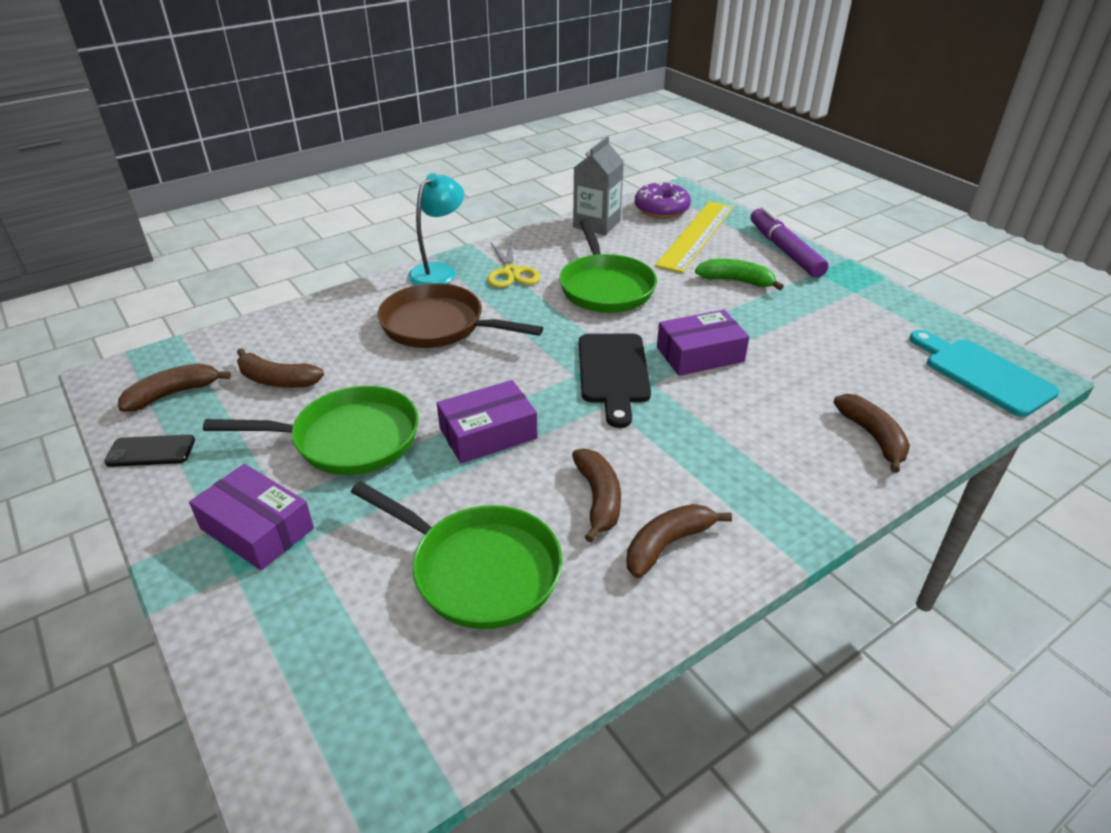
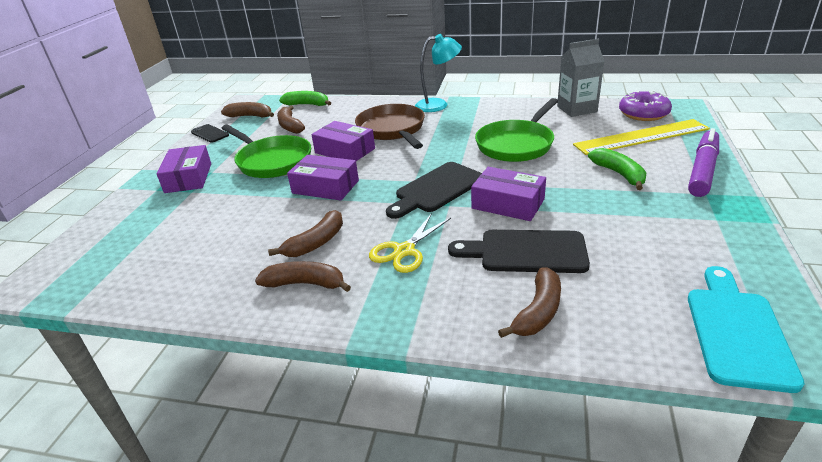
camera: 50 degrees right, 5 degrees down
green pan [351,481,563,629] -> none
yellow scissors [488,240,540,288] -> yellow scissors moved to [369,213,451,273]
none -> green banana [279,91,331,106]
none -> purple box [311,121,375,161]
none -> black cutting board [448,230,590,273]

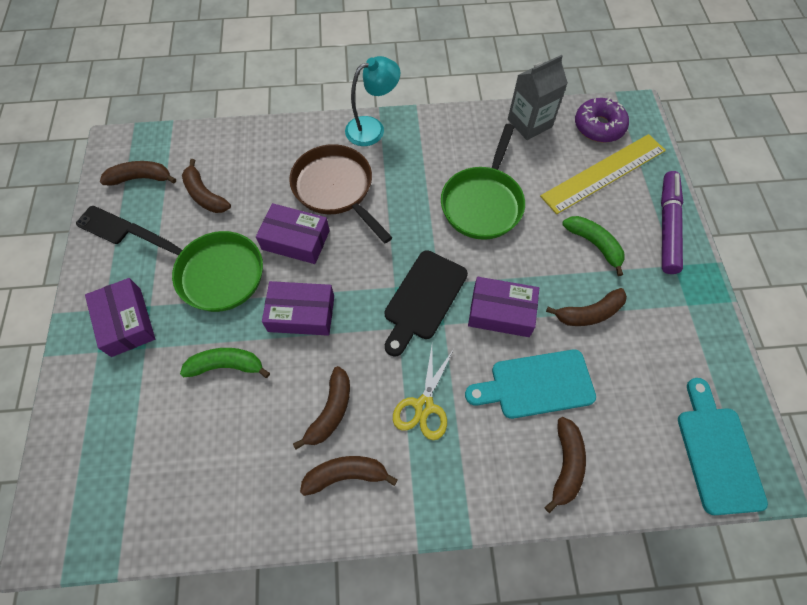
camera: 20 degrees left, 30 degrees up
green banana [279,91,331,106] -> green banana moved to [180,348,270,378]
black cutting board [448,230,590,273] -> turquoise cutting board [465,349,596,419]
none -> brown banana [546,288,627,326]

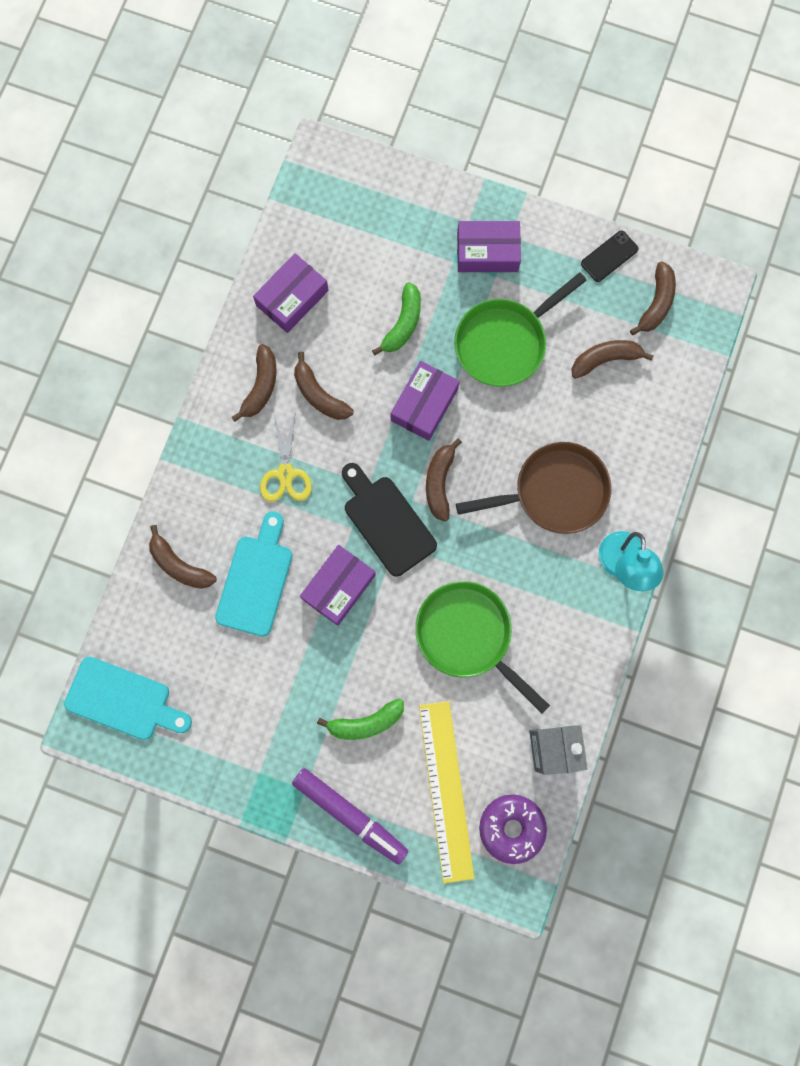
camera: 115 degrees right, 15 degrees up
purple box [256,203,330,264] -> purple box moved to [253,253,329,333]
yellow scissors [393,346,454,440] -> yellow scissors turned 135 degrees counterclockwise [260,411,312,502]
brown banana [546,288,627,326] -> brown banana moved to [426,438,462,522]

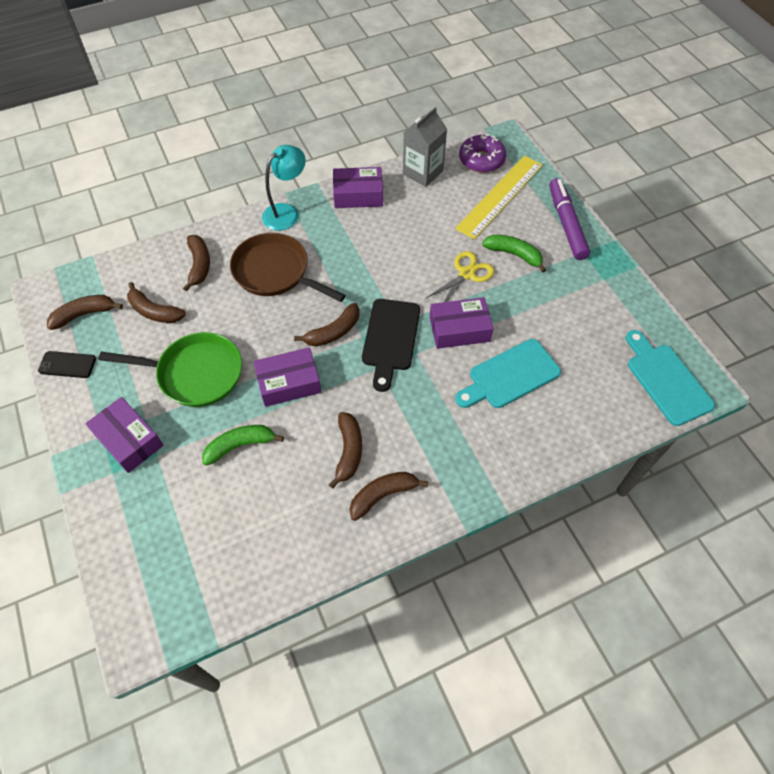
camera: 135 degrees left, 20 degrees down
brown banana [149,525,217,589] -> brown banana moved to [183,235,210,292]
purple box [253,253,329,333] -> purple box moved to [333,167,383,208]
yellow scissors [260,411,312,502] -> yellow scissors moved to [425,251,494,302]
green pan [415,581,550,714] -> none

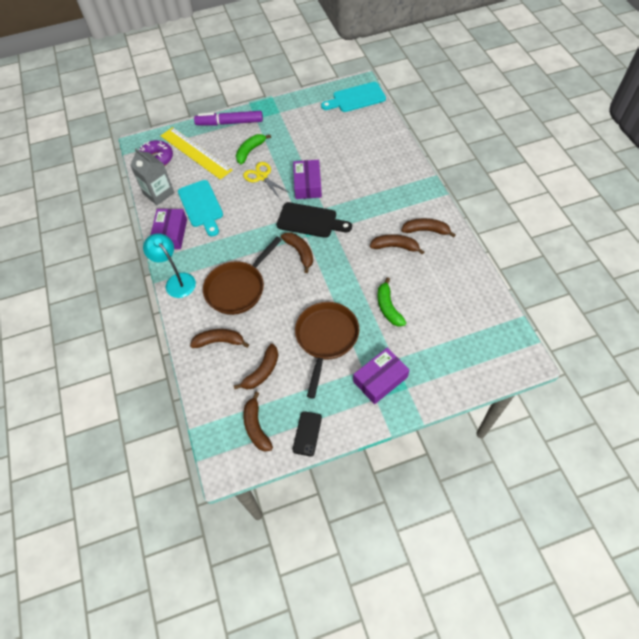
camera: 80 degrees left, 0 degrees up
green pan [99,332,242,407] -> brown pan [295,302,359,398]
purple box [254,347,321,407] -> none
brown banana [349,472,429,521] -> brown banana turned 120 degrees clockwise [401,218,456,238]
turquoise cutting board [455,339,561,408] -> turquoise cutting board moved to [178,180,223,236]

